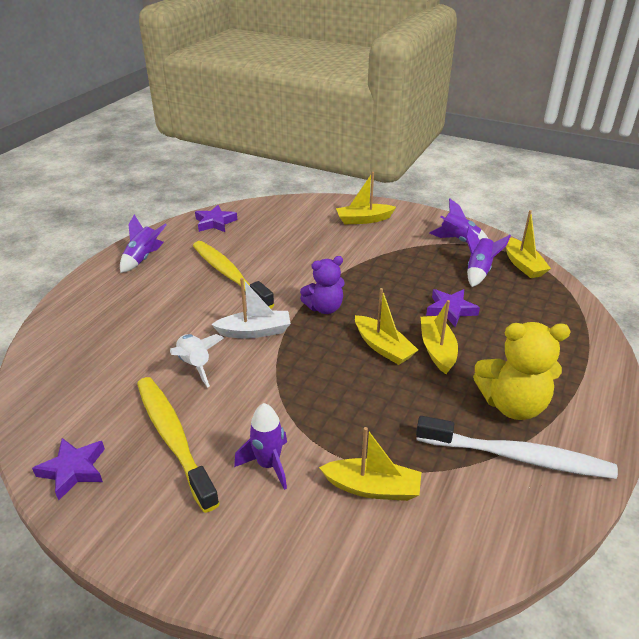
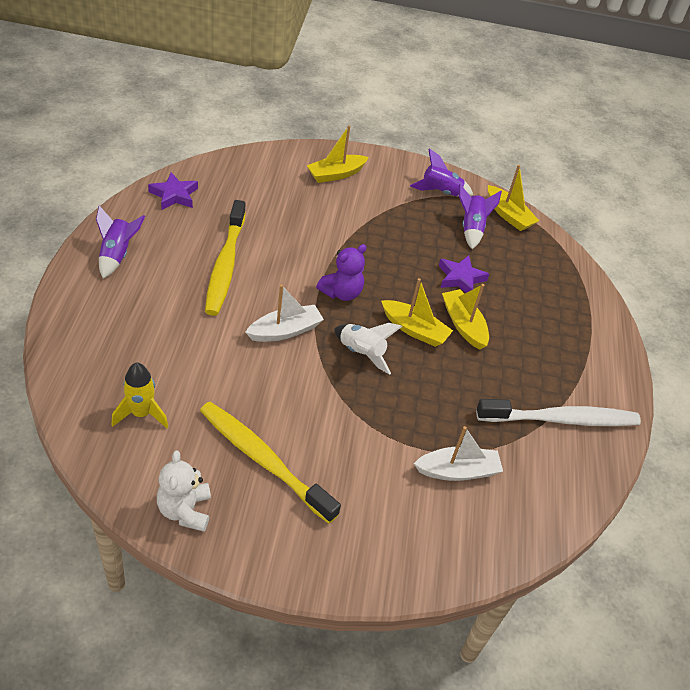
camera: 25 degrees left, 10 degrees up
purple star [32,438,105,500] -> white teddy bear [157,451,211,532]
white rocket [170,334,224,388] -> white rocket moved to [334,323,402,375]
yellow toothbrush [193,241,275,309] -> yellow toothbrush turned 120 degrees counterclockwise [205,200,246,316]
purple rocket [234,403,287,490] -> none
yellow boat [319,427,421,501] -> white boat [414,426,503,481]
yellow teddy bear [473,322,571,420] -> none
none -> yellow rocket [111,363,169,428]

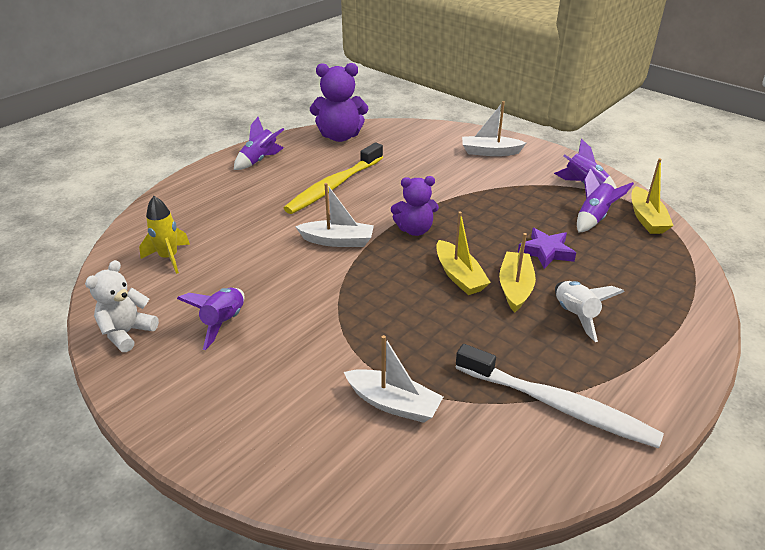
camera: 40 degrees right, 10 degrees down
purple star [148,172,198,210] -> purple teddy bear [310,63,368,142]
yellow toothbrush [200,402,341,524] -> purple rocket [177,288,245,350]
yellow boat [307,125,369,183] -> white boat [462,101,526,156]
white rocket [334,323,402,375] -> white rocket moved to [555,281,624,342]

